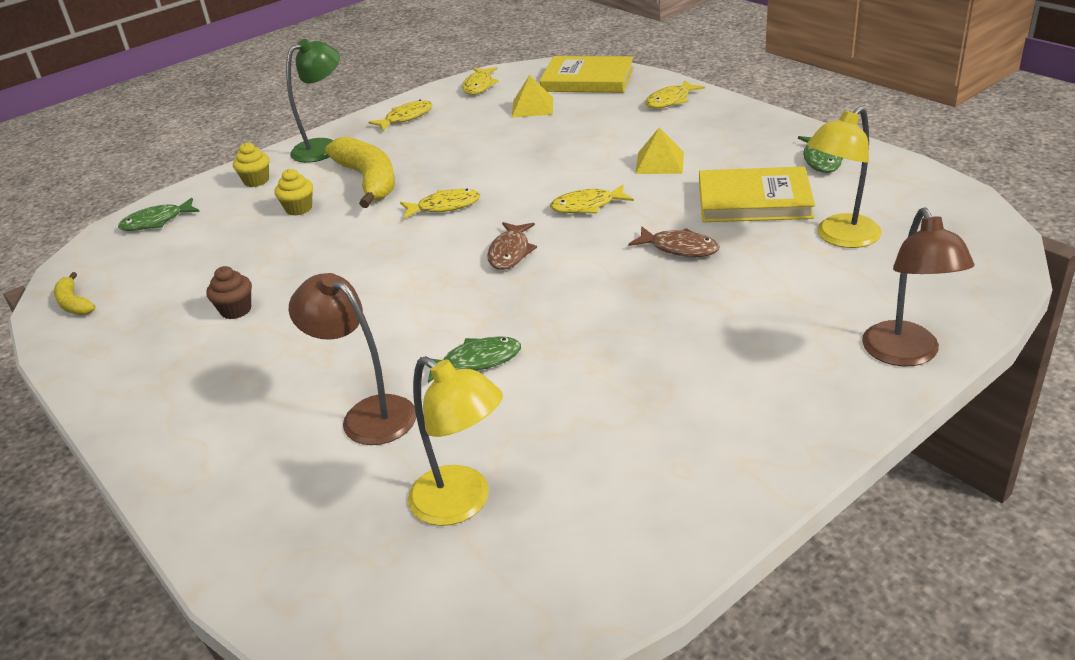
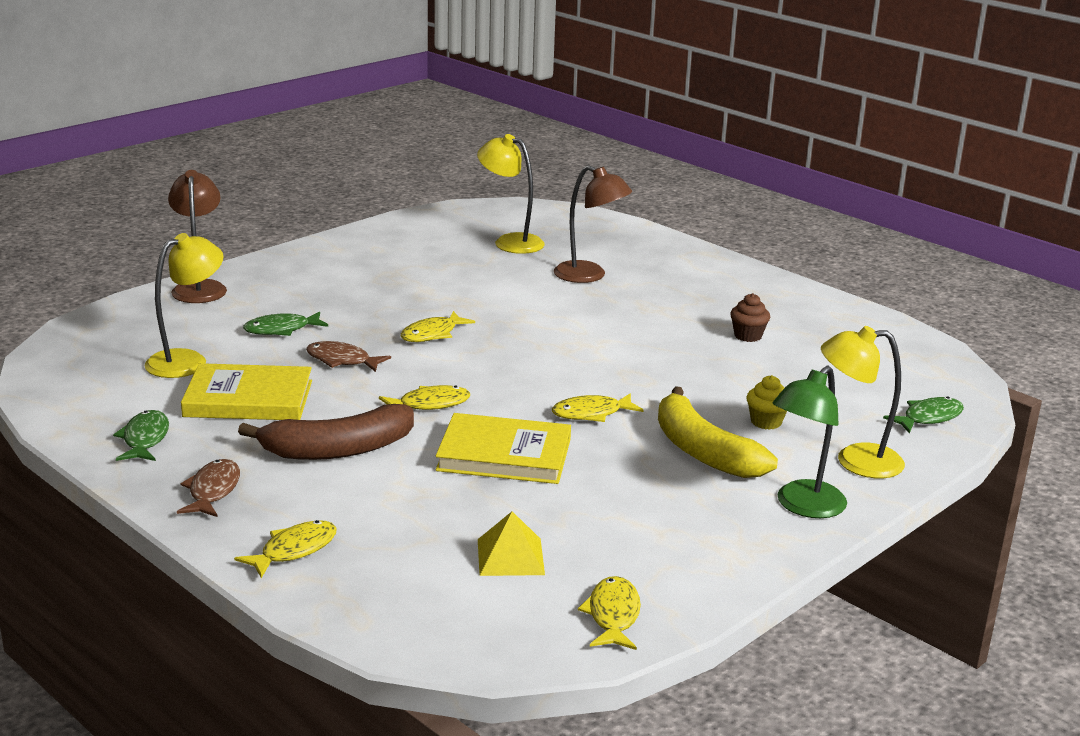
camera: 170 degrees right, 10 degrees down
yellow banana [54,272,96,315] -> none
yellow cupcake [233,142,269,187] -> yellow lamp [821,326,905,478]
yellow fish [368,99,433,131] -> yellow fish moved to [401,311,475,342]
green fish [420,336,521,383] -> green fish moved to [243,311,328,336]
brown fish [487,222,537,270] -> brown fish moved to [177,459,240,517]
yellow book [540,56,634,93] -> yellow book moved to [435,413,571,484]
yellow pyramid [635,127,684,174] -> brown banana [238,404,414,460]

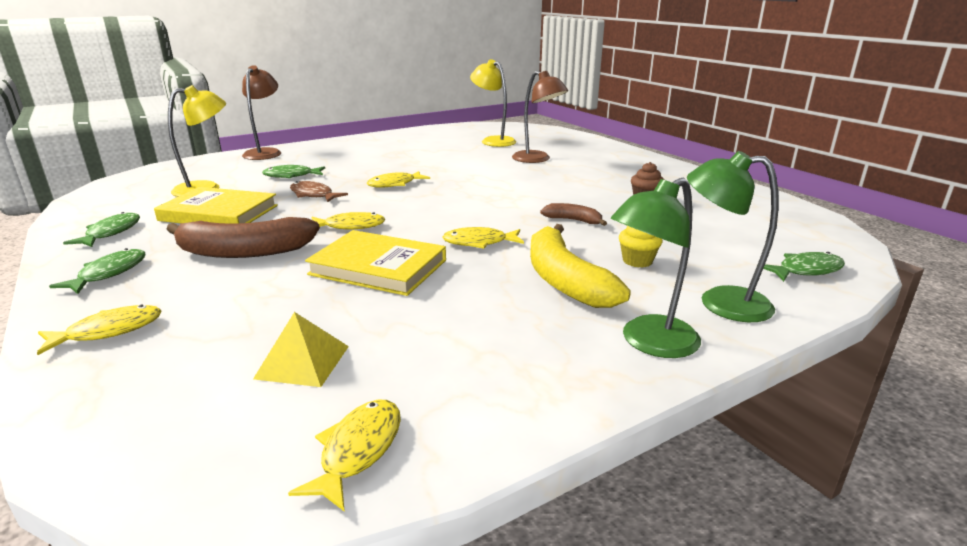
camera: 15 degrees right, 0 degrees up
brown fish [177,459,240,517] -> green fish [49,248,145,294]
yellow lamp [821,326,905,478] -> green lamp [687,151,779,322]
none -> brown banana [540,203,607,226]

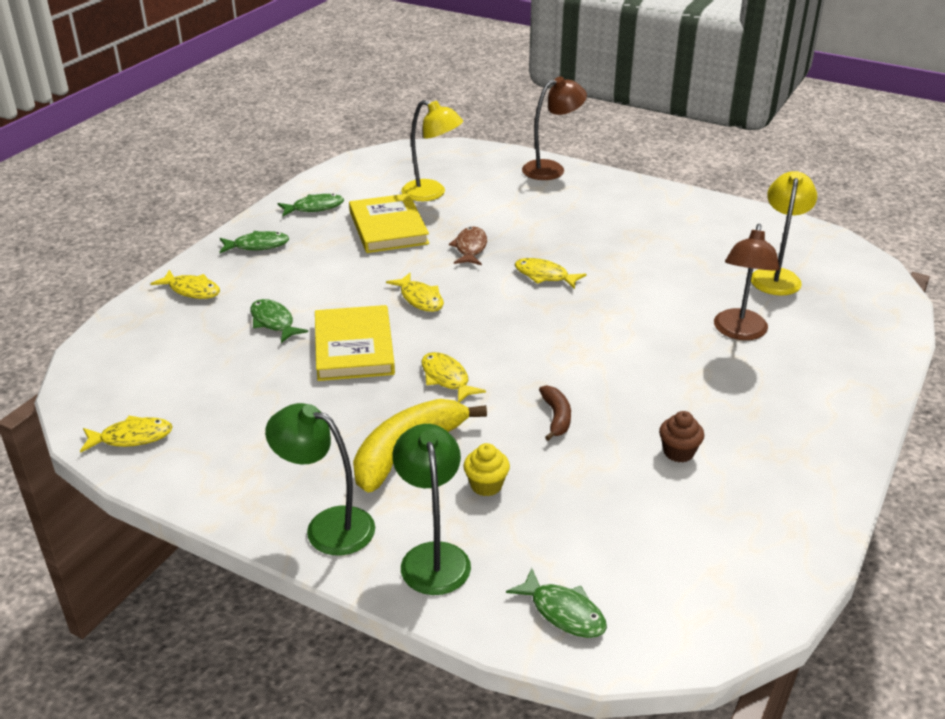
camera: 60 degrees right, 10 degrees up
brown banana [166,217,320,258] -> none
yellow pyramid [253,312,349,387] -> none
green fish [262,165,325,178] -> green fish moved to [250,299,308,343]

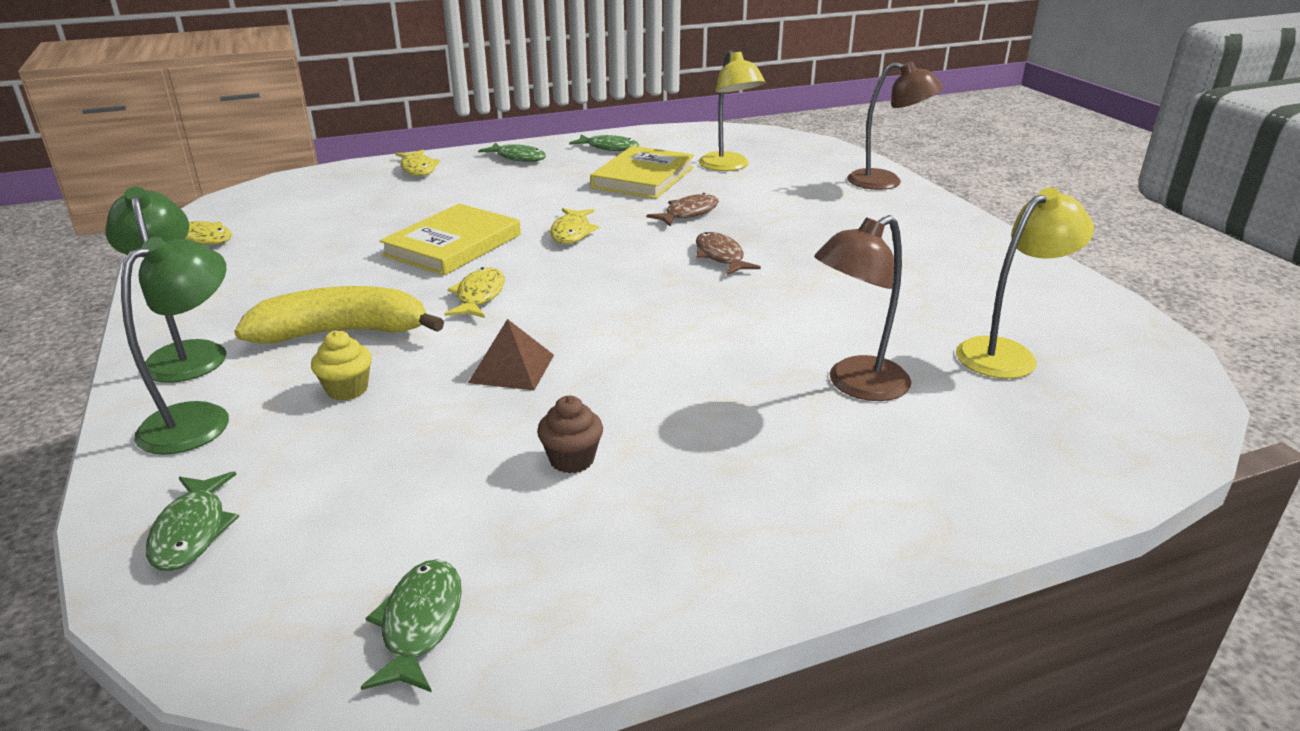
camera: 40 degrees right, 5 degrees down
green fish [250,299,308,343] -> green fish moved to [361,559,462,692]
yellow fish [515,258,586,289] -> brown fish [696,232,761,275]
brown banana [539,385,571,441] -> brown pyramid [468,319,554,391]

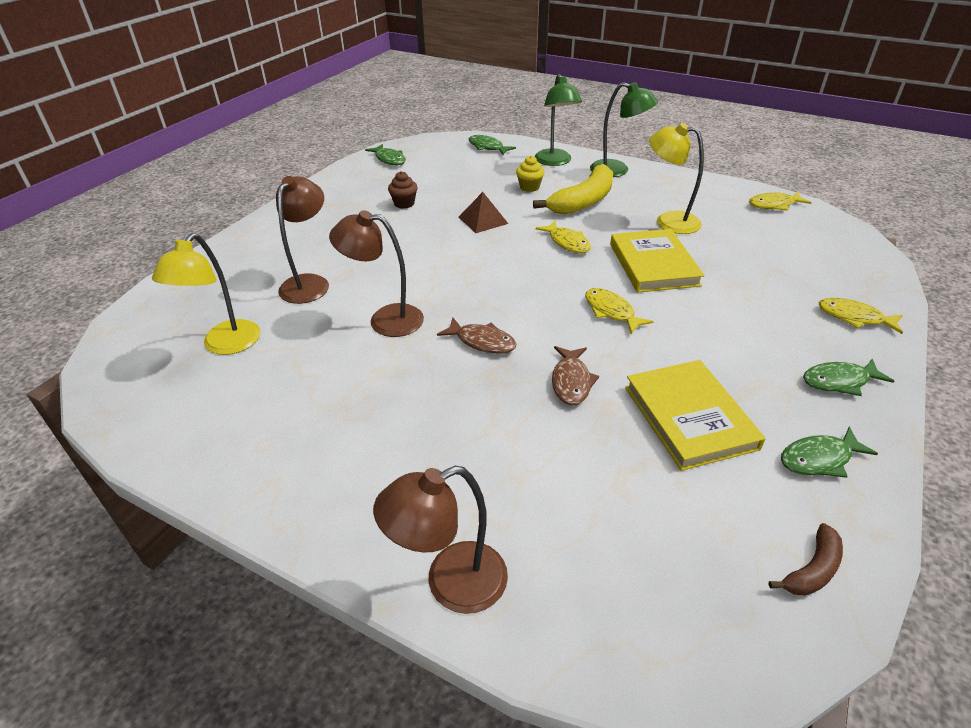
camera: 140 degrees right, 10 degrees up
yellow lamp [699,50,766,171] -> yellow lamp moved to [649,123,704,234]
none -> brown lamp [329,210,424,337]
none -> brown banana [769,523,843,596]

